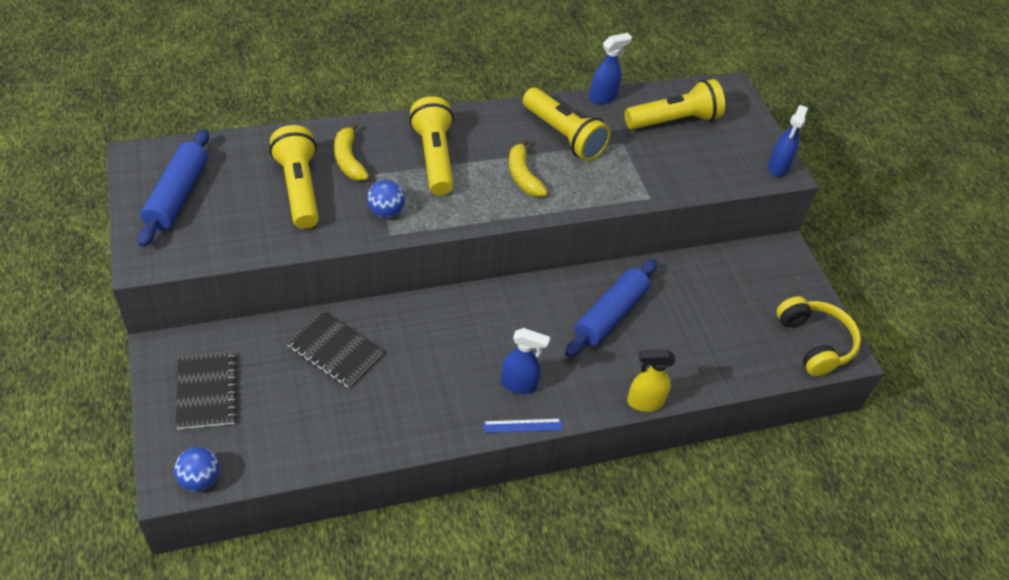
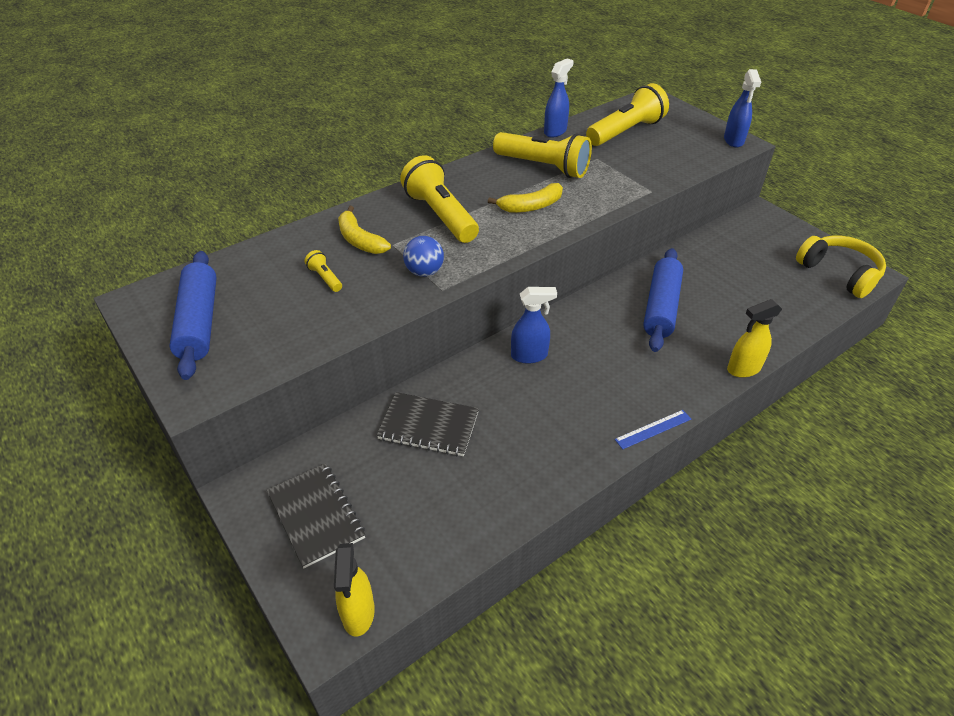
camera: 15 degrees left, 5 degrees down
blue ball [174,447,220,491] -> yellow spray bottle [334,543,375,637]
yellow flashlight [269,125,319,229] -> yellow flashlight [305,250,342,292], size x0.43
blue spray bottle [501,328,550,394] -> blue spray bottle moved to [511,287,557,364]
yellow banana [509,138,548,197] -> yellow banana turned 75 degrees counterclockwise [488,183,563,213]

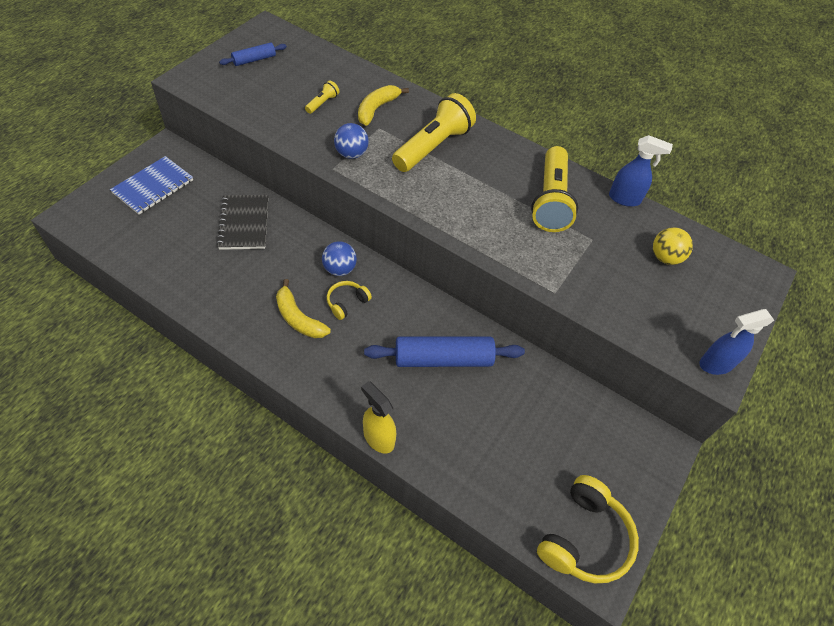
camera: 65 degrees right, 10 degrees up
blue rolling pin [169,251,217,380] -> blue rolling pin [219,42,287,66], size x0.53
black notebook [267,463,365,568] -> blue notebook [110,156,193,214]
yellow spray bottle [334,543,375,637] -> none
yellow banana [488,183,563,213] -> yellow banana moved to [276,279,331,338]
blue spray bottle [511,287,557,364] -> blue ball [322,241,357,276]
yellow flashlight [586,83,669,146] -> yellow ball [653,227,693,265]
blue ruler [615,410,691,449] -> none
none -> yellow headphones [327,281,372,320]

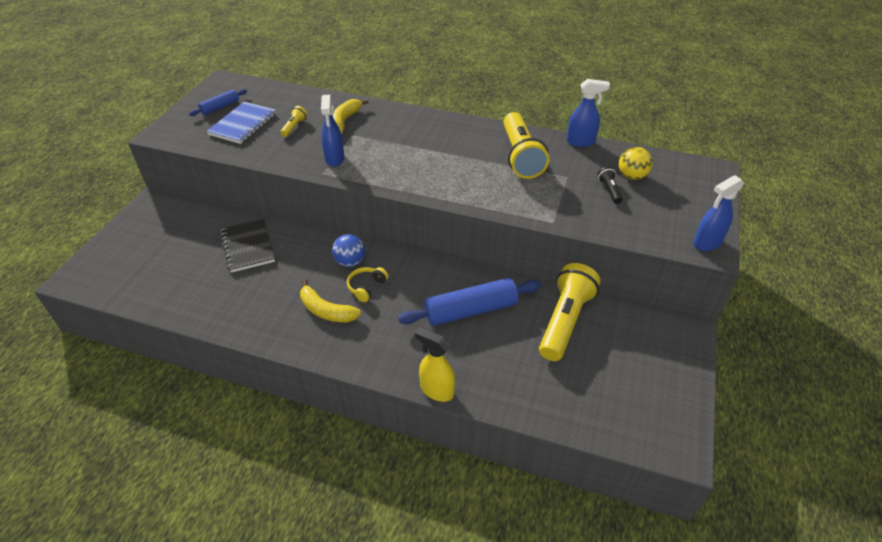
camera: 10 degrees left, 10 degrees down
blue notebook [110,156,193,214] -> blue notebook moved to [206,102,276,144]
blue ball [334,123,369,159] -> blue spray bottle [321,95,344,167]
yellow flashlight [392,93,476,172] -> yellow flashlight moved to [539,263,601,361]
yellow headphones [537,475,639,583] -> none
none -> black flashlight [597,166,623,204]

